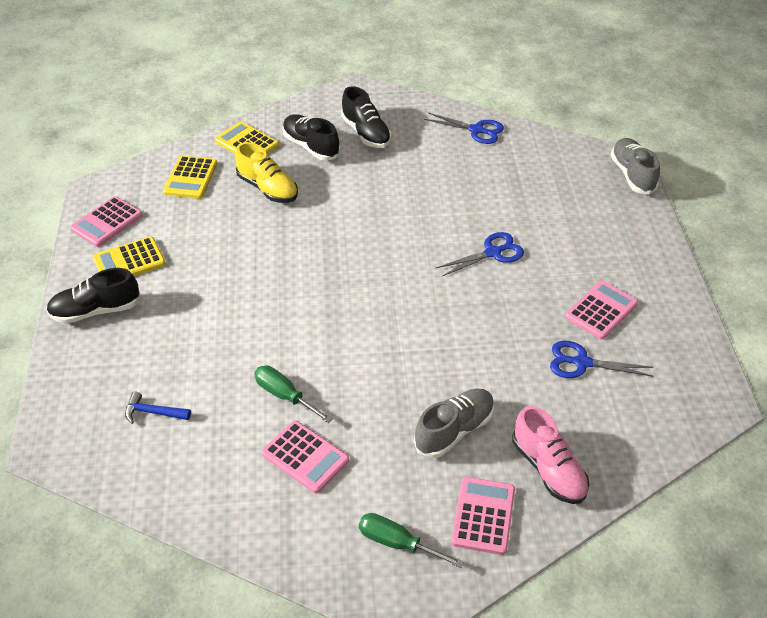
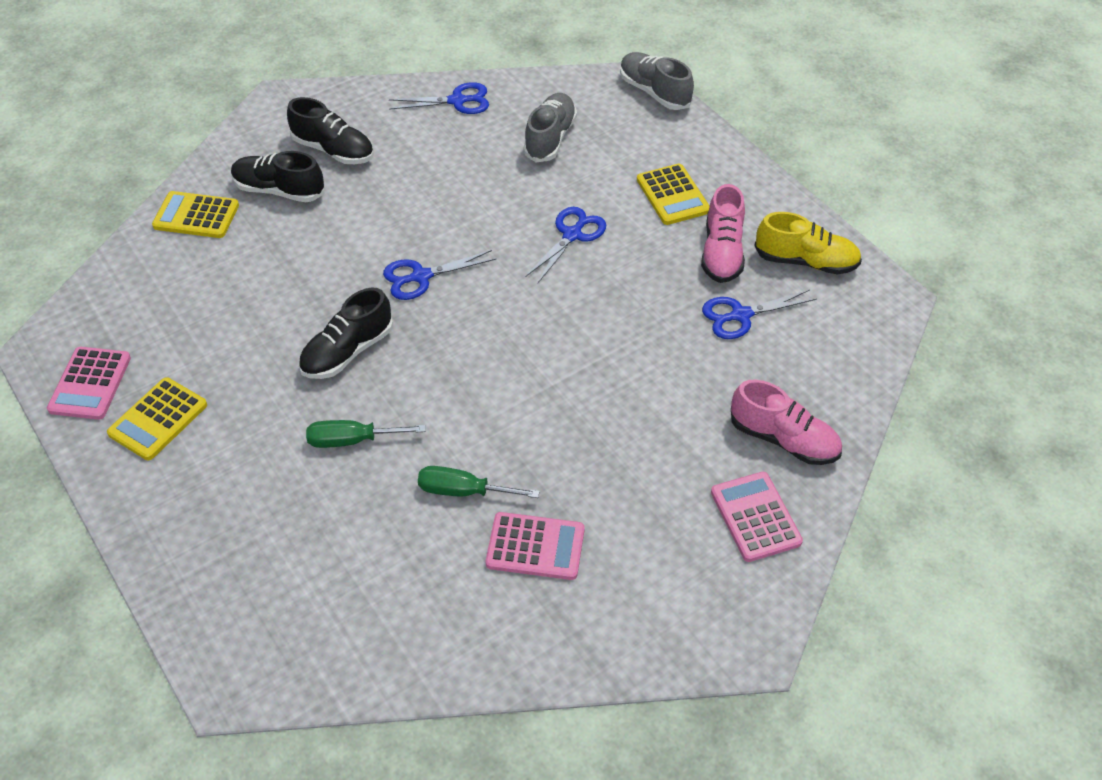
camera: 30 degrees left, 5 degrees up
black shoe [46,268,141,324] -> black shoe moved to [298,287,393,379]
blue hammer [125,391,191,424] -> none
yellow calculator [163,156,217,199] -> yellow calculator moved to [637,164,709,225]
yellow shoe [235,142,298,203] -> yellow shoe moved to [754,212,862,274]
green screwdriver [359,513,464,568] -> green screwdriver moved to [306,420,426,448]
grey shoe [414,389,494,458] -> grey shoe moved to [523,93,577,162]
pink calculator [565,281,638,339] -> pink shoe [701,184,745,283]
none -> blue scissors [383,250,497,300]

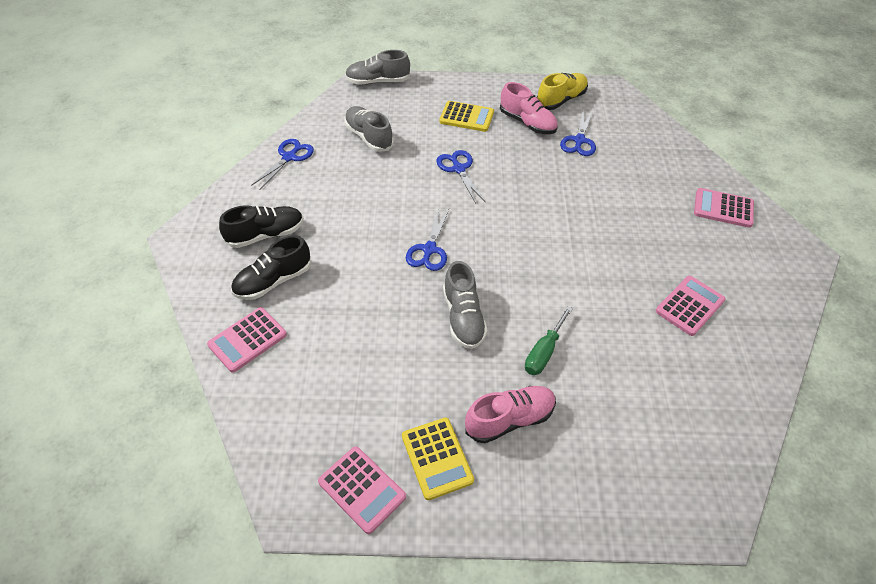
camera: 55 degrees left, 0 degrees up
yellow calculator [152,191,239,238] -> pink calculator [207,307,287,373]
black shoe [298,287,393,379] -> grey shoe [443,261,488,349]
green screwdriver [418,466,540,498] -> none
pink shoe [731,380,842,465] -> pink shoe moved to [465,386,556,443]

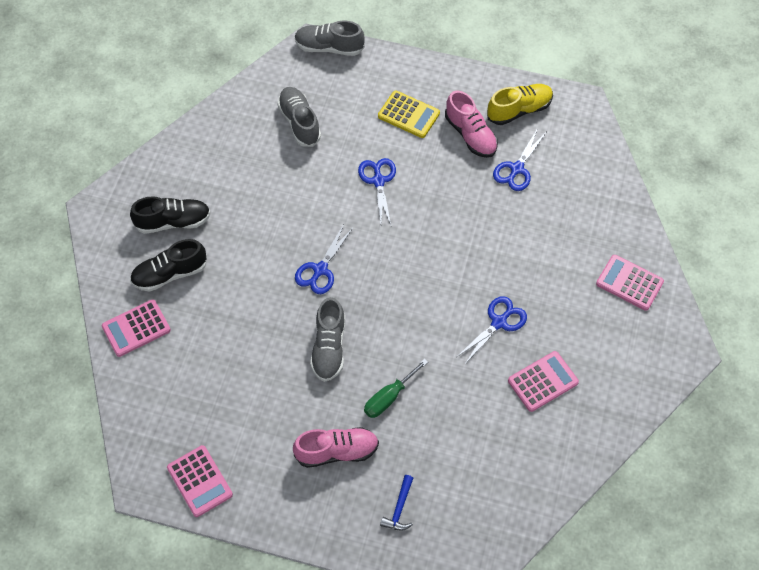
camera: 15 degrees right, 10 degrees up
blue scissors [251,139,314,189] -> blue scissors moved to [457,296,527,365]
yellow calculator [402,418,474,500] -> none
none -> blue hammer [380,475,413,531]

